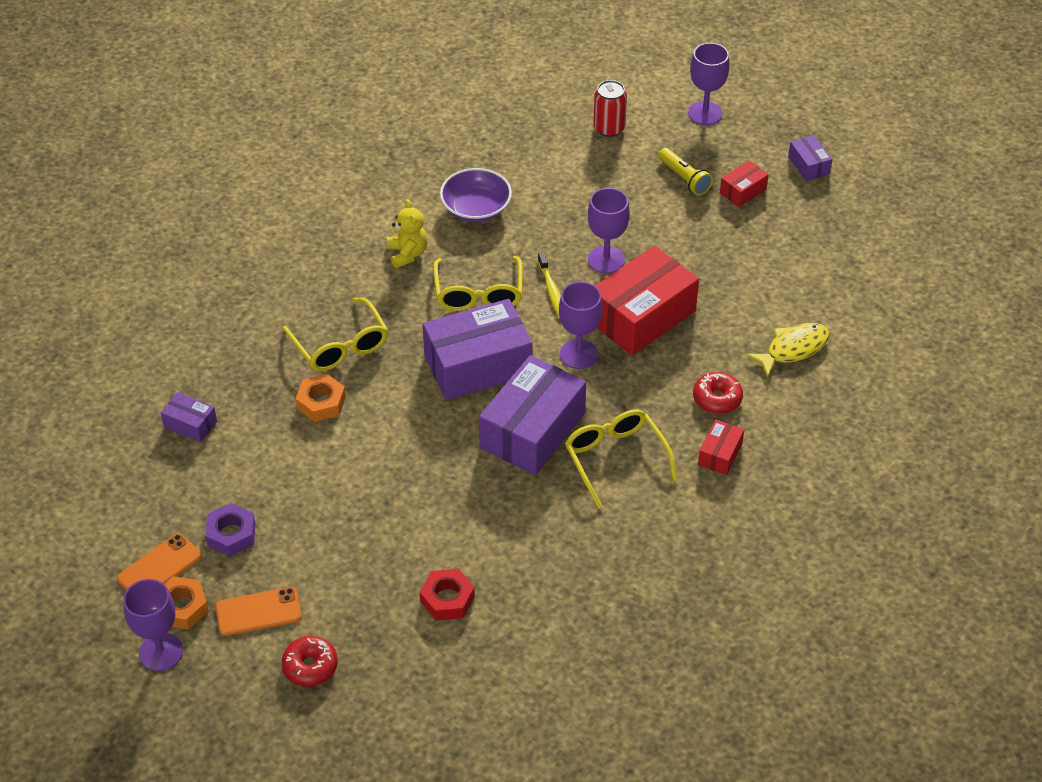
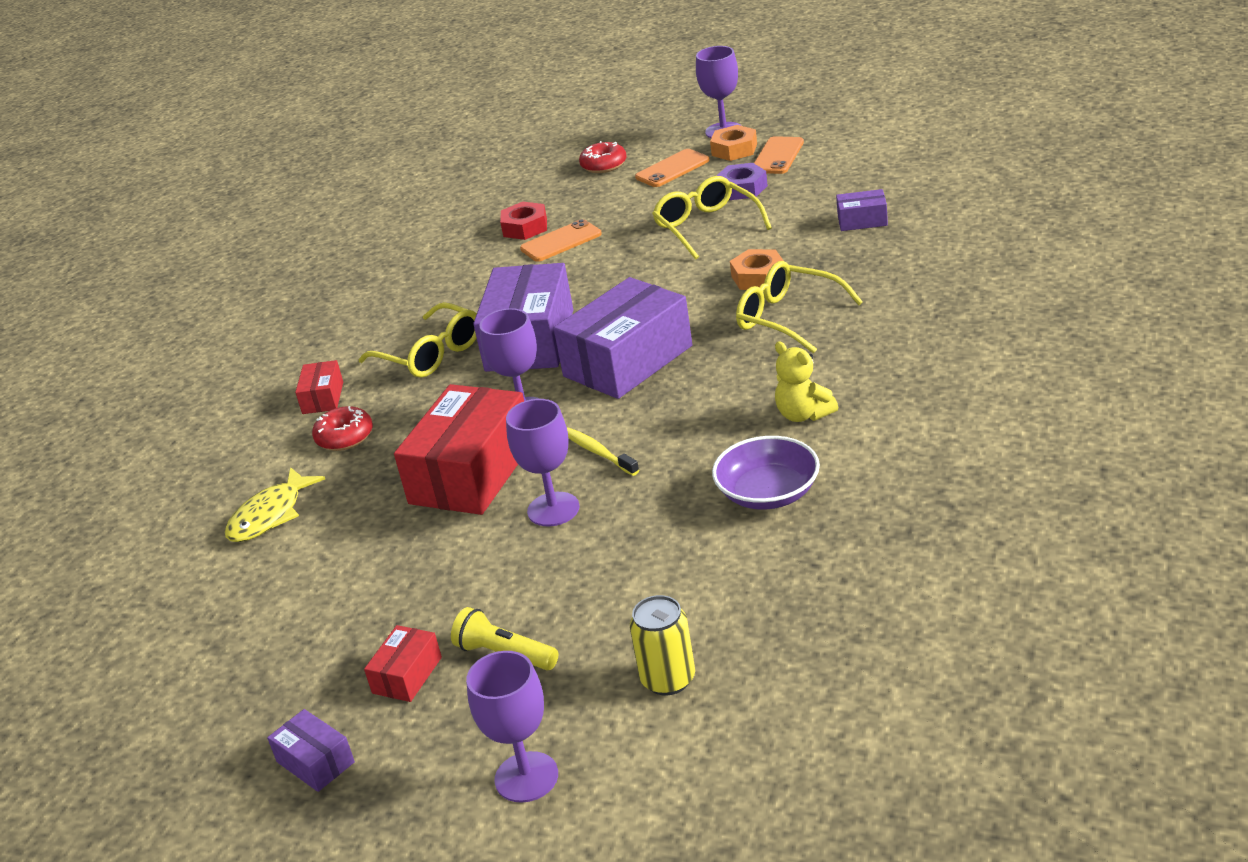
camera: 160 degrees right, 15 degrees down
yellow glasses [433,256,523,311] -> yellow glasses moved to [652,176,772,260]
red can [593,80,627,137] -> yellow can [630,595,695,695]
none -> orange phone [520,219,602,262]

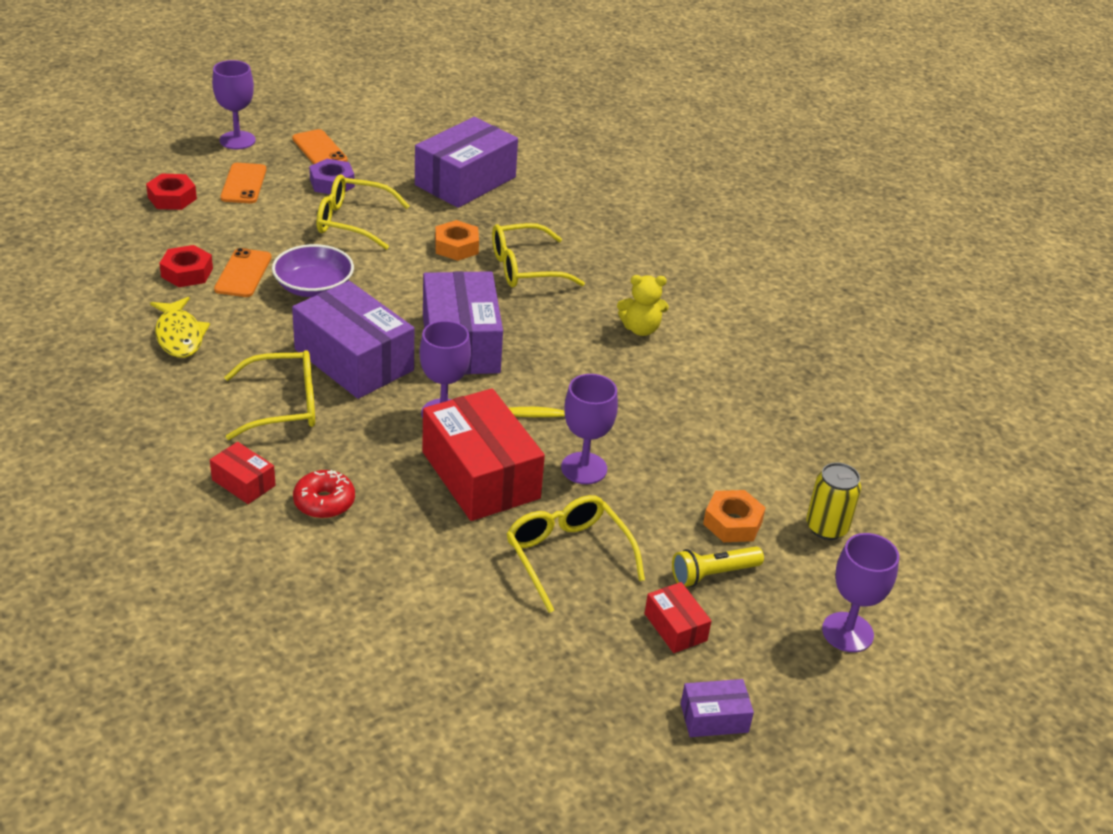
camera: 60 degrees left, 5 degrees up
yellow fish [225,467,325,542] -> yellow fish moved to [150,297,210,358]
red donut [579,141,627,173] -> red nut [146,174,197,210]
orange nut [710,125,757,161] -> orange nut moved to [703,490,766,542]
purple bowl [712,436,820,510] -> purple bowl moved to [272,244,354,297]
purple box [836,189,888,231] -> purple box [415,117,518,208], size x2.16
none -> yellow glasses [507,495,645,613]

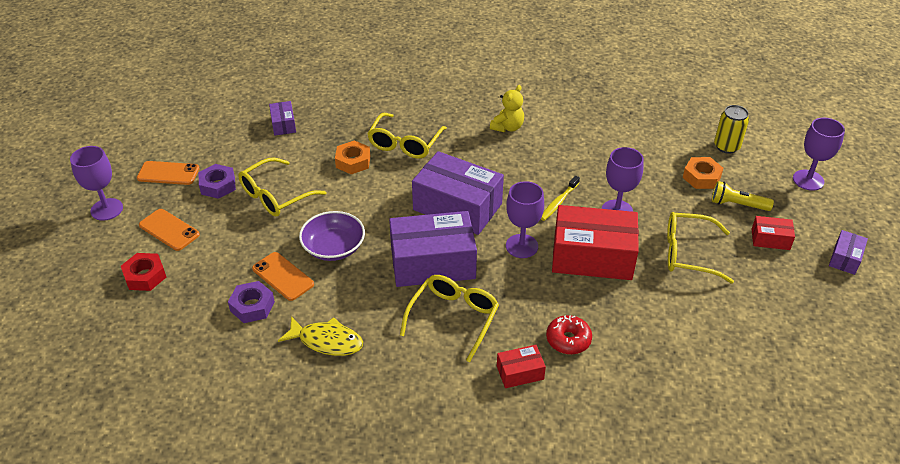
camera: 50 degrees left, 5 degrees up
red nut [159,245,213,287] -> purple nut [228,281,275,323]
purple box [415,117,518,208] -> purple box [269,101,296,136], size x0.46
yellow flashlight [672,546,764,587] -> yellow flashlight turned 90 degrees clockwise [712,181,774,211]

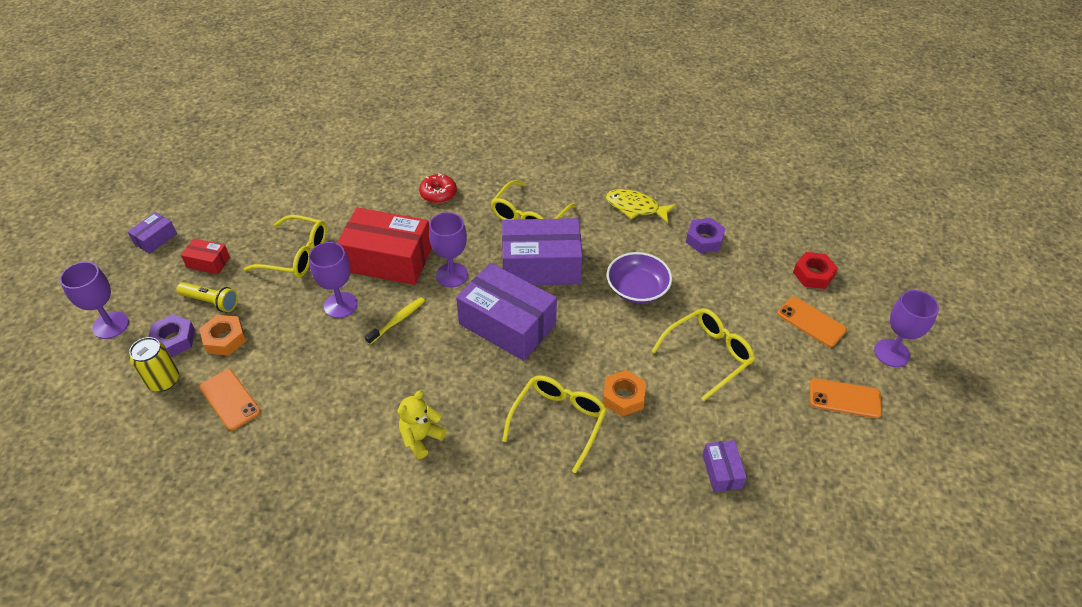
camera: 175 degrees left, 5 degrees up
purple nut [199,164,236,199] -> purple nut moved to [148,314,195,357]
orange phone [252,252,314,301] -> orange phone moved to [200,369,261,431]
red box [497,345,546,388] -> none

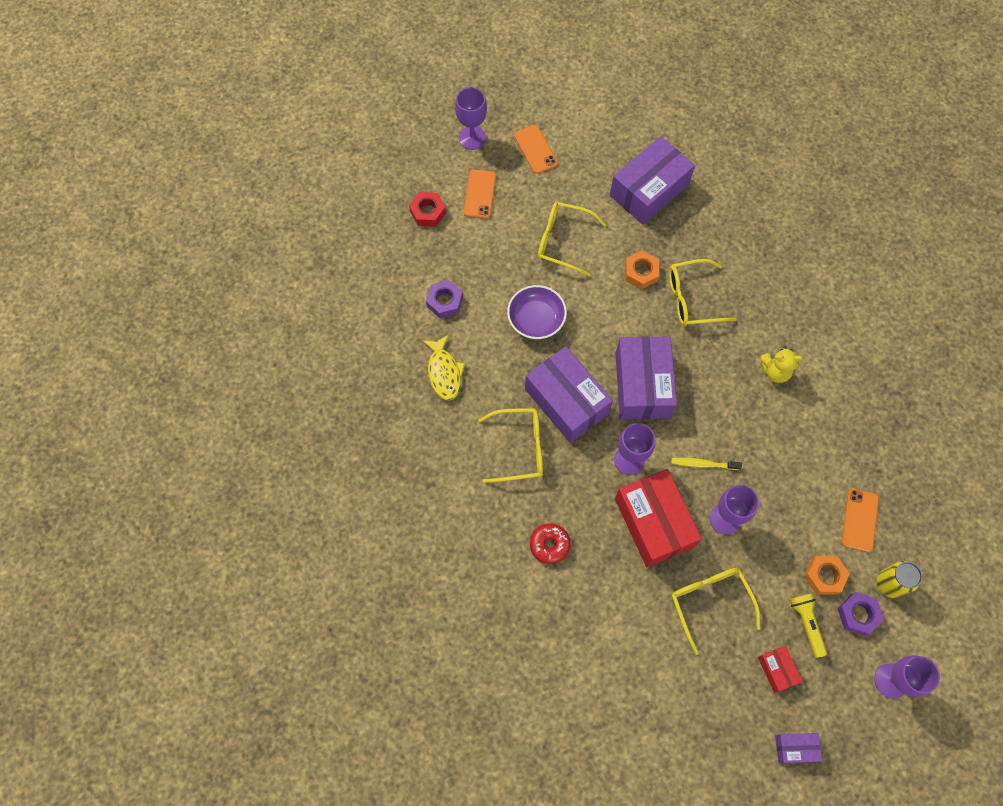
camera: 125 degrees left, 20 degrees up
purple box [702,440,747,492] -> purple box [610,136,695,225], size x2.16

